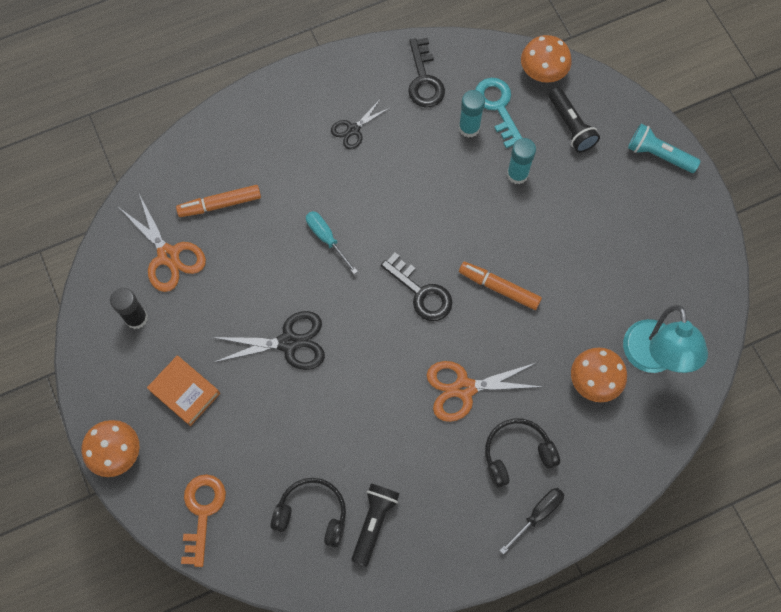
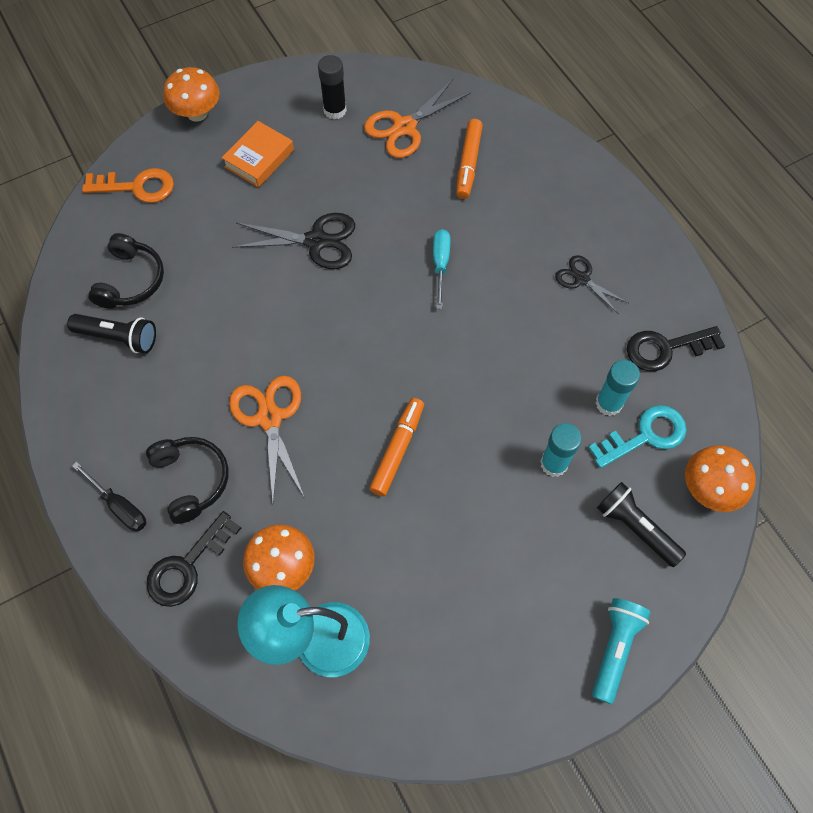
camera: 85 degrees right, 5 degrees down
orange marker [176,185,261,217] -> orange marker turned 150 degrees counterclockwise [456,119,483,199]
black scissors [211,311,325,370] -> black scissors turned 75 degrees counterclockwise [232,213,355,269]
turquoise screwdriver [306,211,358,274] -> turquoise screwdriver turned 45 degrees counterclockwise [433,229,450,309]
black key [381,252,453,321] -> black key moved to [146,511,241,607]
black flashlight [549,87,600,153] -> black flashlight turned 75 degrees clockwise [597,482,686,567]

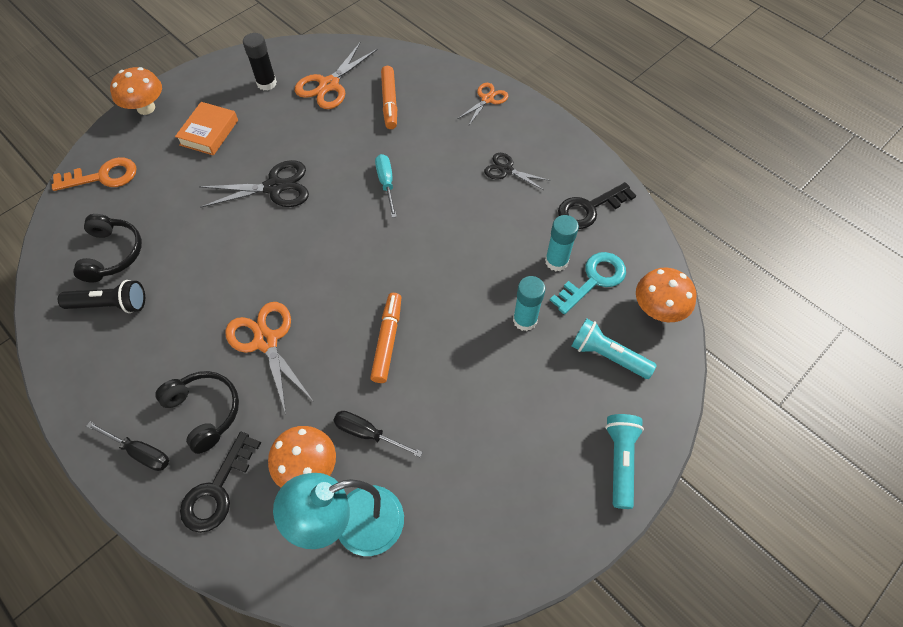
camera: 15 degrees left, 5 degrees down
black flashlight [597,482,686,567] -> turquoise flashlight [571,318,657,379]
none -> black screwdriver [333,411,423,457]
none -> orange scissors [458,83,508,125]

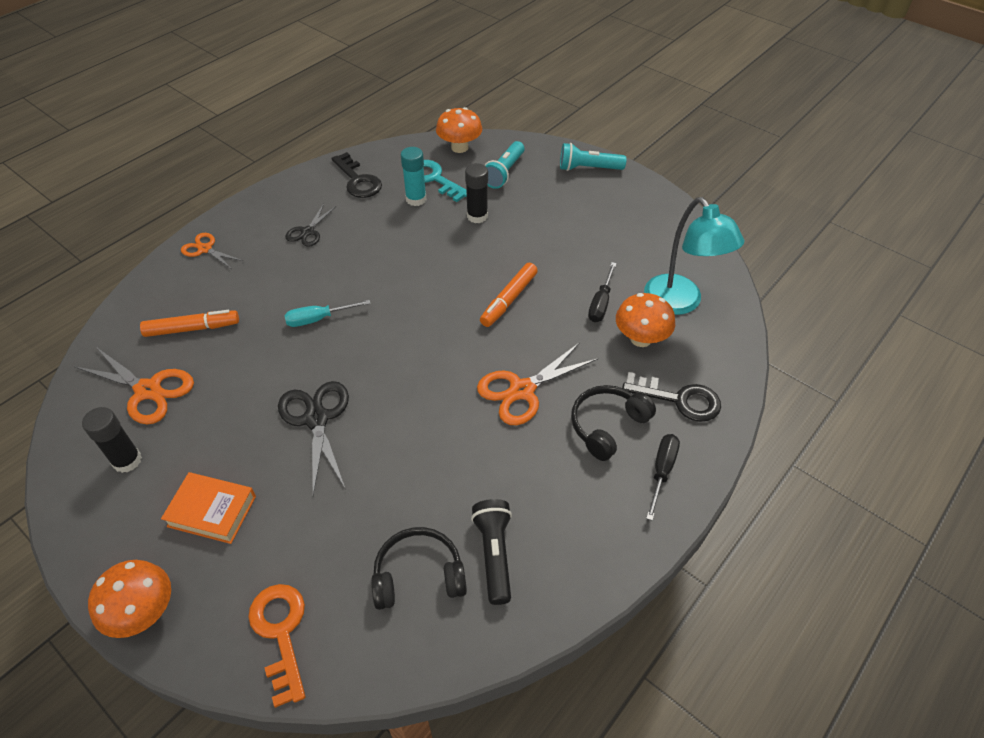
camera: 95 degrees left, 10 degrees down
orange marker [370,293,401,383] -> orange marker turned 60 degrees counterclockwise [480,263,538,327]
turquoise glue stick [513,276,546,331] -> black glue stick [465,163,488,223]

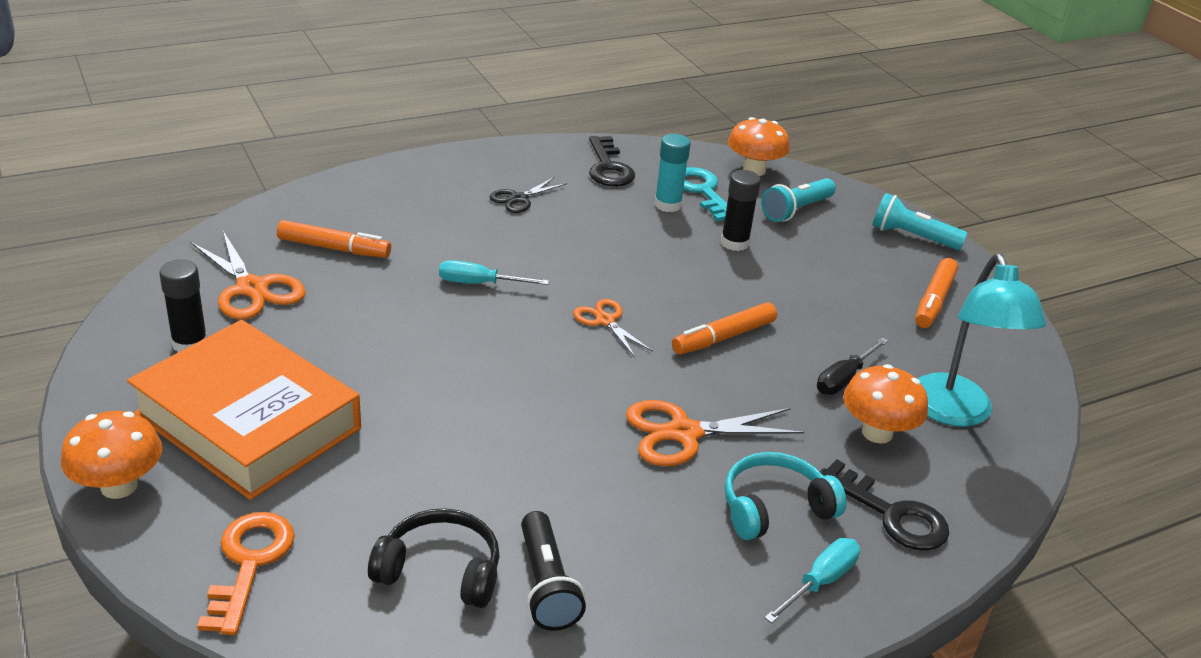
camera: 20 degrees right, 15 degrees down
orange book [161,472,256,544] -> orange book [127,320,361,500], size x2.03
orange scissors [181,233,243,268] -> orange scissors moved to [573,299,653,357]
black scissors [278,381,349,495] -> none
black flashlight [471,499,512,605] -> black flashlight turned 150 degrees clockwise [521,511,586,631]
black headphones [571,385,656,461] -> turquoise headphones [725,452,847,540]
black screwdriver [646,434,680,521] -> turquoise screwdriver [764,538,860,623]
none -> orange marker [915,258,958,328]

